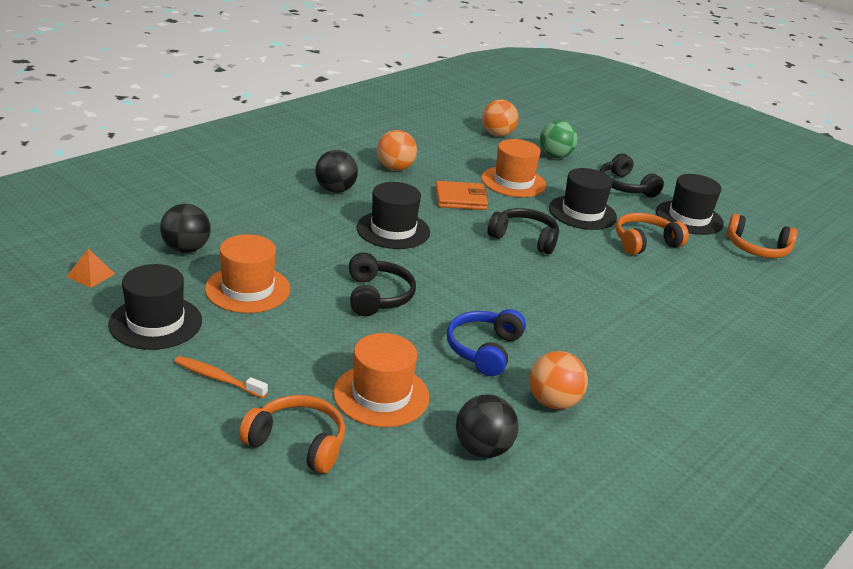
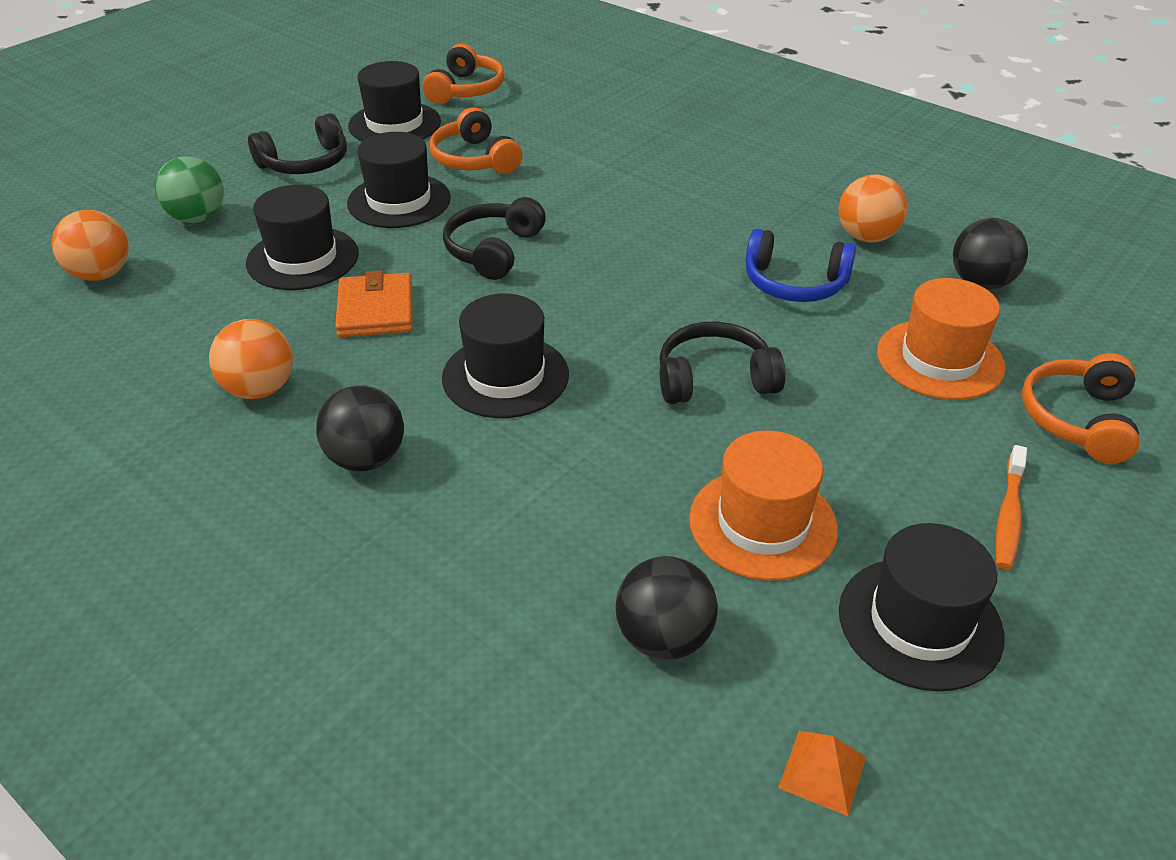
camera: 90 degrees left, 10 degrees up
orange hat [481,139,546,197] -> black hat [246,185,359,290]

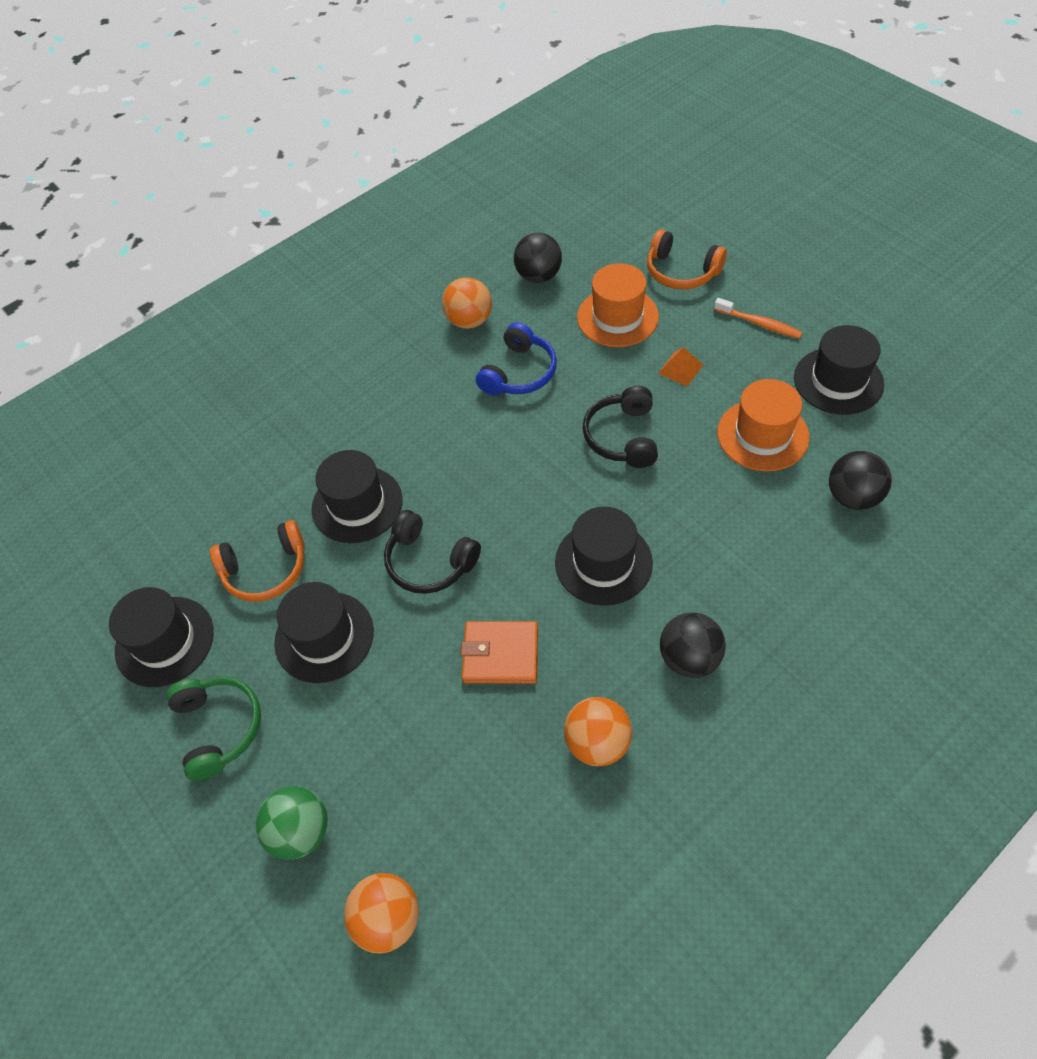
camera: 75 degrees left, 15 degrees up
black hat [246,185,359,290] -> black hat moved to [312,450,403,543]
black headphones [248,113,347,174] -> green headphones [166,676,261,781]
orange headphones [423,44,505,104] -> none
orange pyramid [778,731,866,816] -> orange pyramid moved to [658,347,703,386]

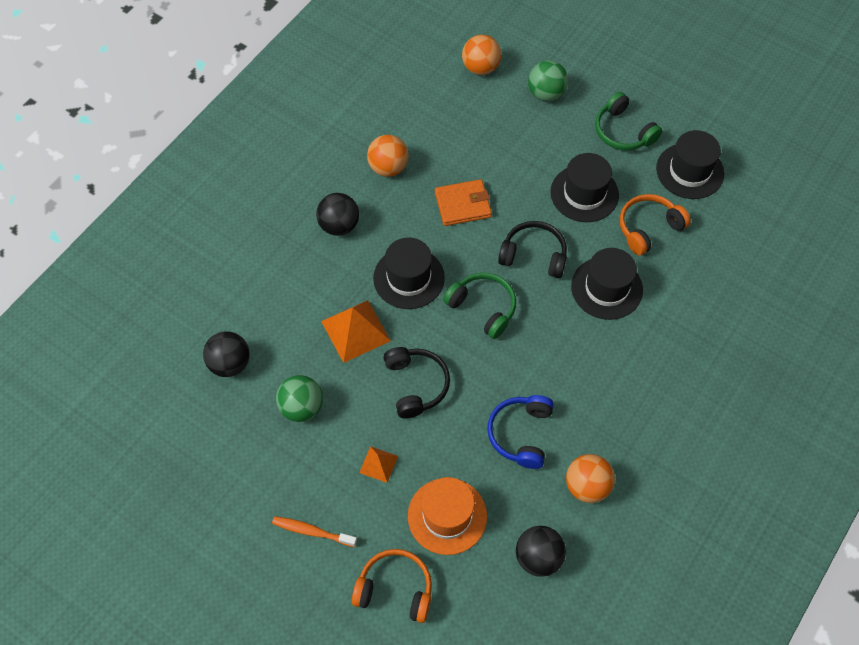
camera: 160 degrees right, 5 degrees up
orange hat [717,379,810,471] -> green ball [276,375,323,422]
black hat [794,325,884,415] -> none
none -> orange pyramid [321,300,391,363]
none -> green headphones [443,273,516,339]

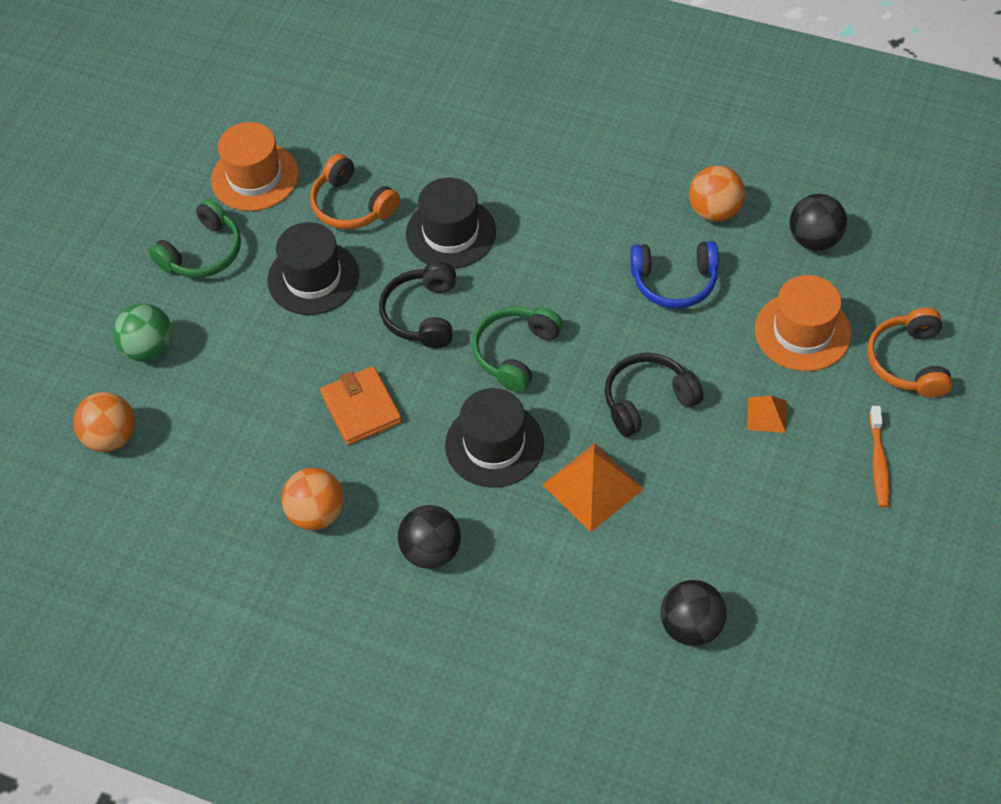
camera: 100 degrees left, 5 degrees down
green ball [276,375,323,422] -> none
black hat [656,130,724,199] -> orange hat [211,122,299,211]

